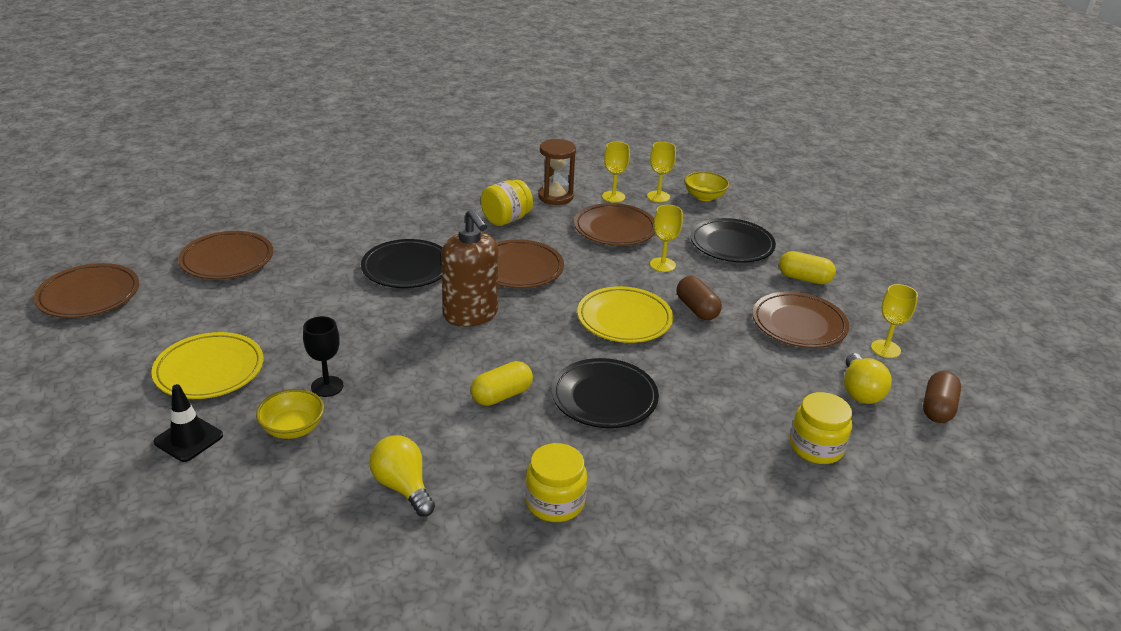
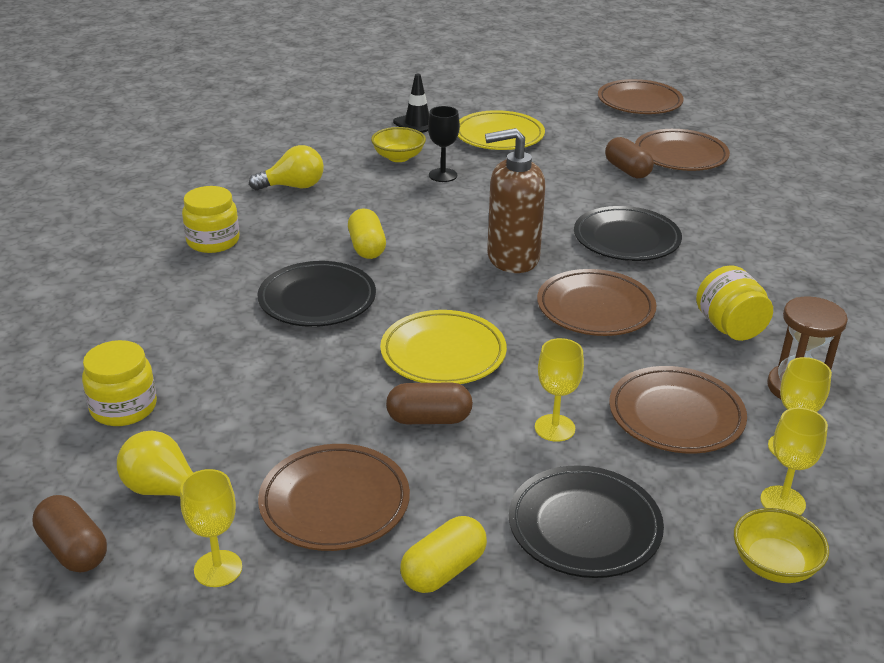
camera: 115 degrees right, 0 degrees up
none -> brown capsule [605,137,654,178]

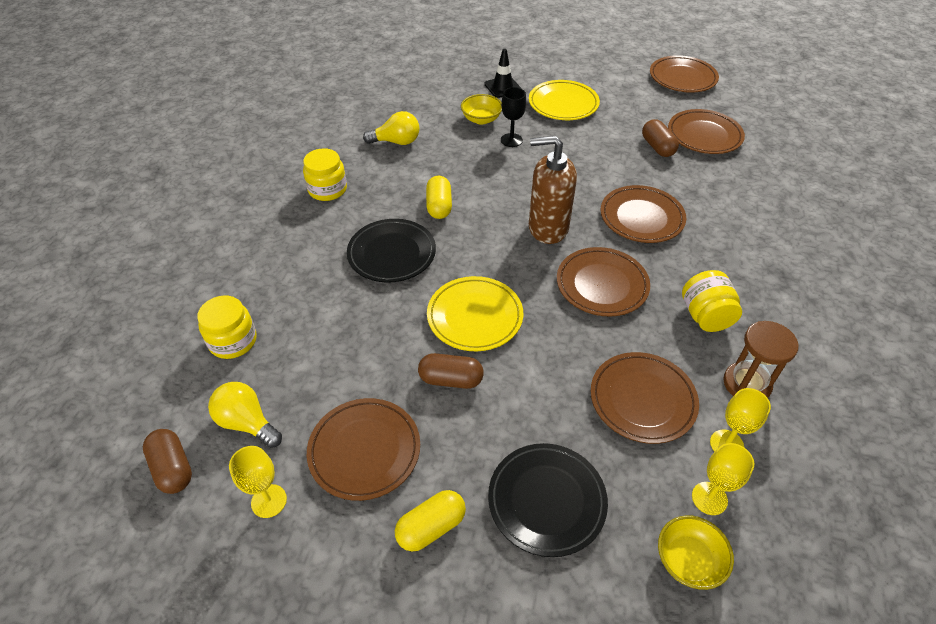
camera: 10 degrees right, 15 degrees up
yellow goblet [535,338,584,442] -> none
black plate [574,206,682,261] -> brown plate [600,185,686,243]

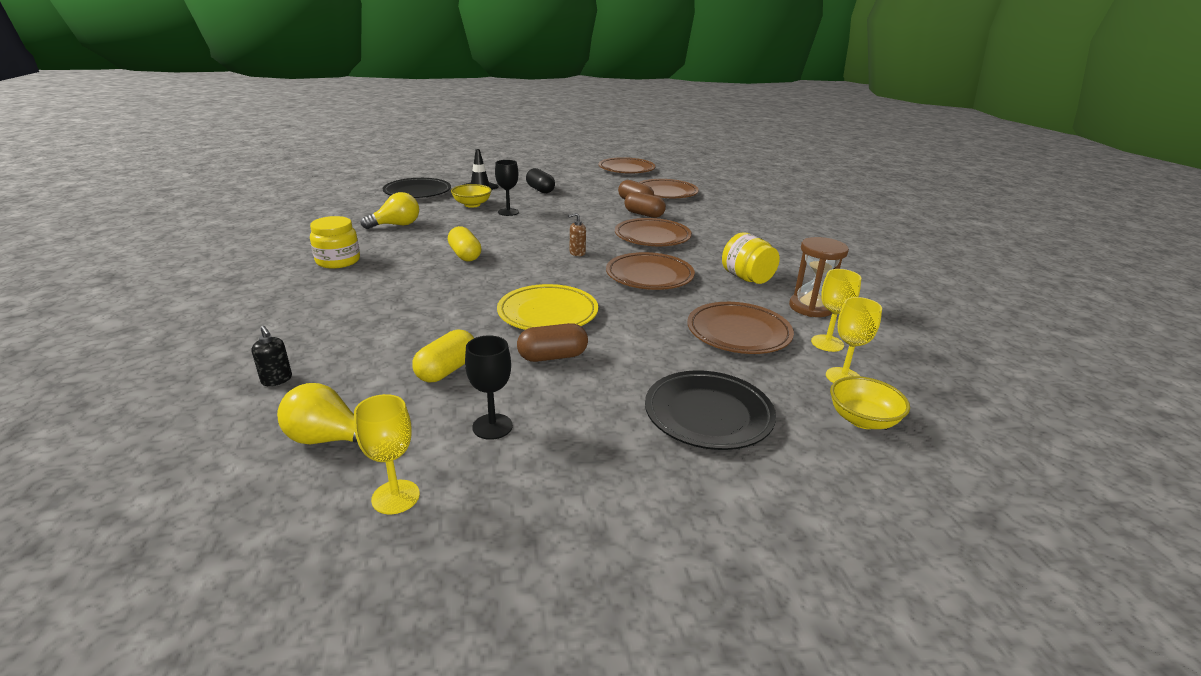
camera: 25 degrees left, 20 degrees down
brown capsule [143,429,192,494] -> brown capsule moved to [625,192,666,218]
yellow jar [197,296,257,359] -> black soap dispenser [251,326,292,386]
brown plate [307,398,420,501] -> black goblet [465,335,513,440]
black plate [347,219,436,282] -> black plate moved to [383,178,451,198]
yellow capsule [395,490,466,552] -> yellow capsule moved to [412,329,474,382]
yellow plate [529,80,600,120] -> black capsule [526,168,555,193]
brown soap dispenser [529,136,577,244] -> brown soap dispenser [568,213,586,256], size x0.40

